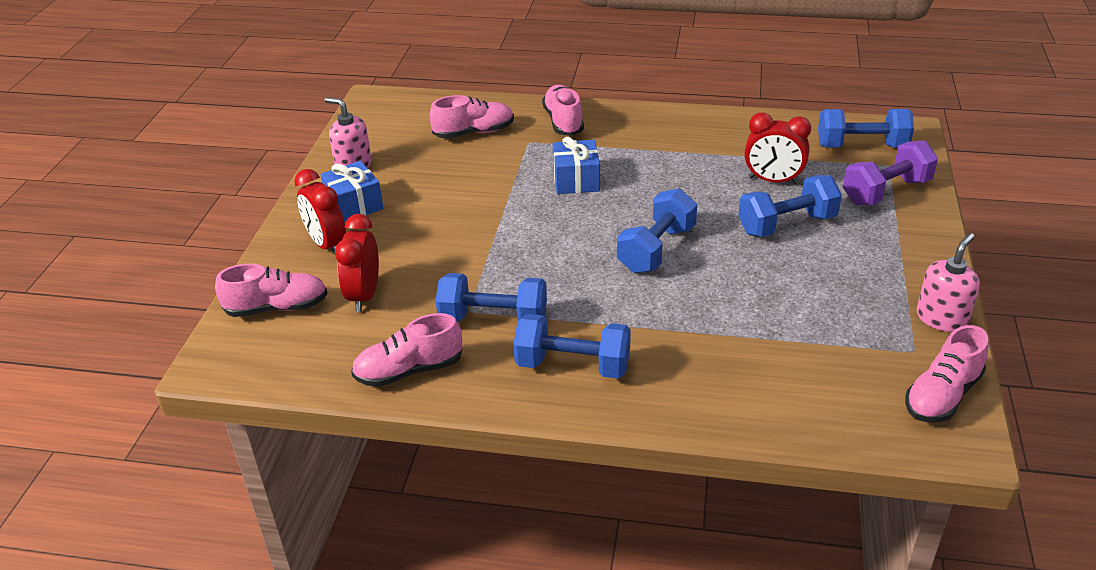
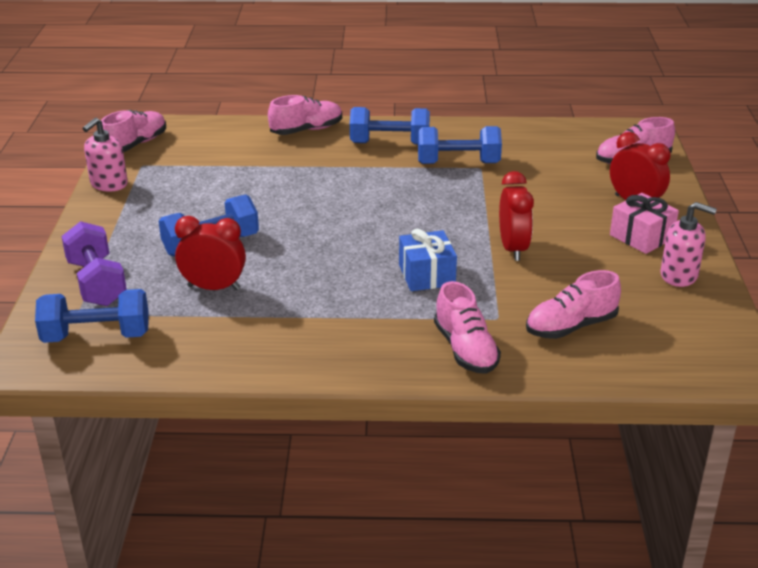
camera: 170 degrees right, 5 degrees down
blue gift [320,161,384,222] -> pink gift [610,193,679,254]
red clock [335,214,379,312] -> red clock moved to [499,171,534,261]
pink shoe [351,313,462,387] -> pink shoe moved to [268,95,342,135]
blue dumbbell [617,188,697,273] -> none
purple dumbbell [843,140,938,205] -> purple dumbbell turned 75 degrees counterclockwise [61,221,127,306]

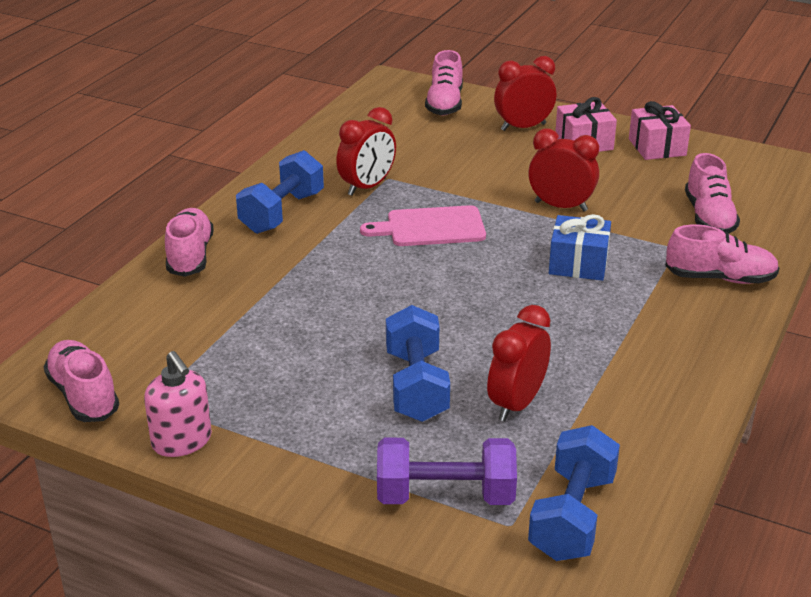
camera: 65 degrees left, 0 degrees up
blue dumbbell [418,126,502,164] -> red clock [336,107,396,196]
pink soap dispenser [660,202,717,287] -> pink gift [629,101,691,160]
none -> pink cutting board [360,205,486,246]

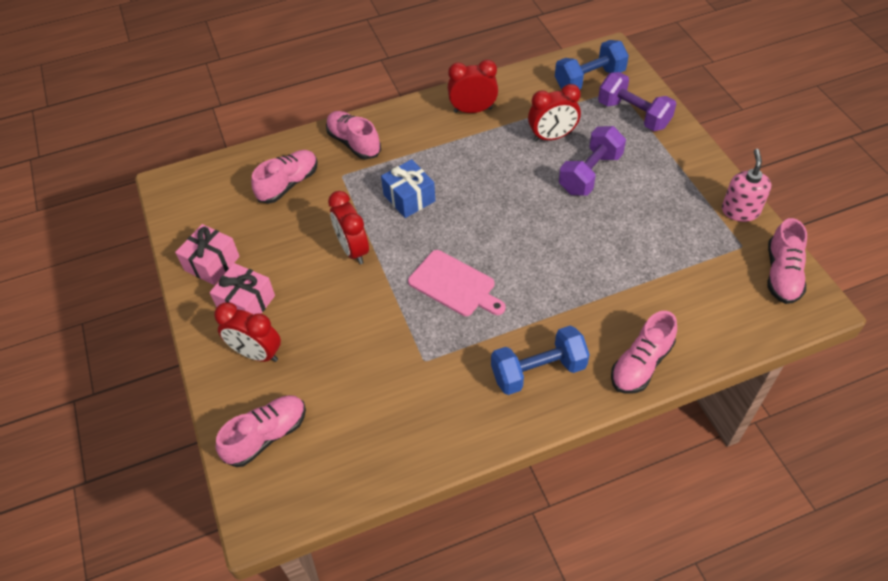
camera: 135 degrees left, 20 degrees up
red clock [336,107,396,196] -> red clock moved to [447,60,498,113]
blue dumbbell [386,305,450,422] -> purple dumbbell [559,126,626,196]

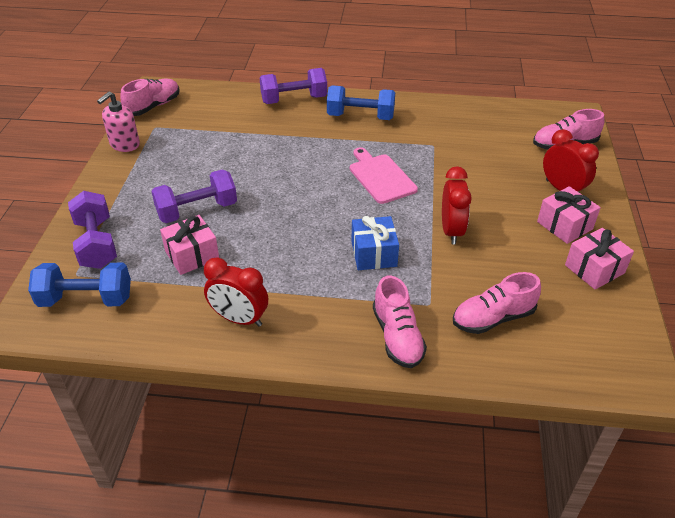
camera: 155 degrees left, 10 degrees down
red clock [528,84,581,142] -> pink gift [160,215,219,275]
pink shoe [611,311,677,394] -> purple dumbbell [260,68,327,104]

